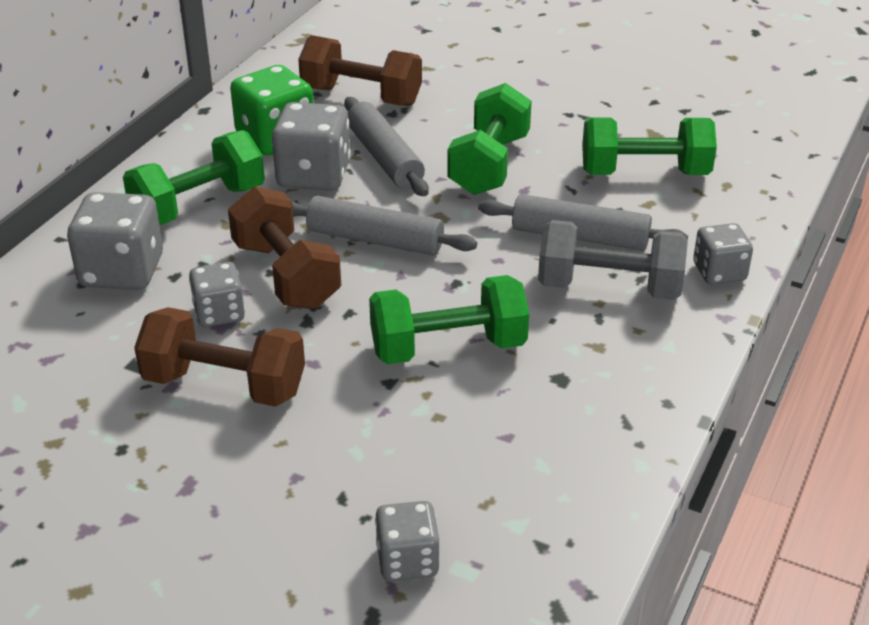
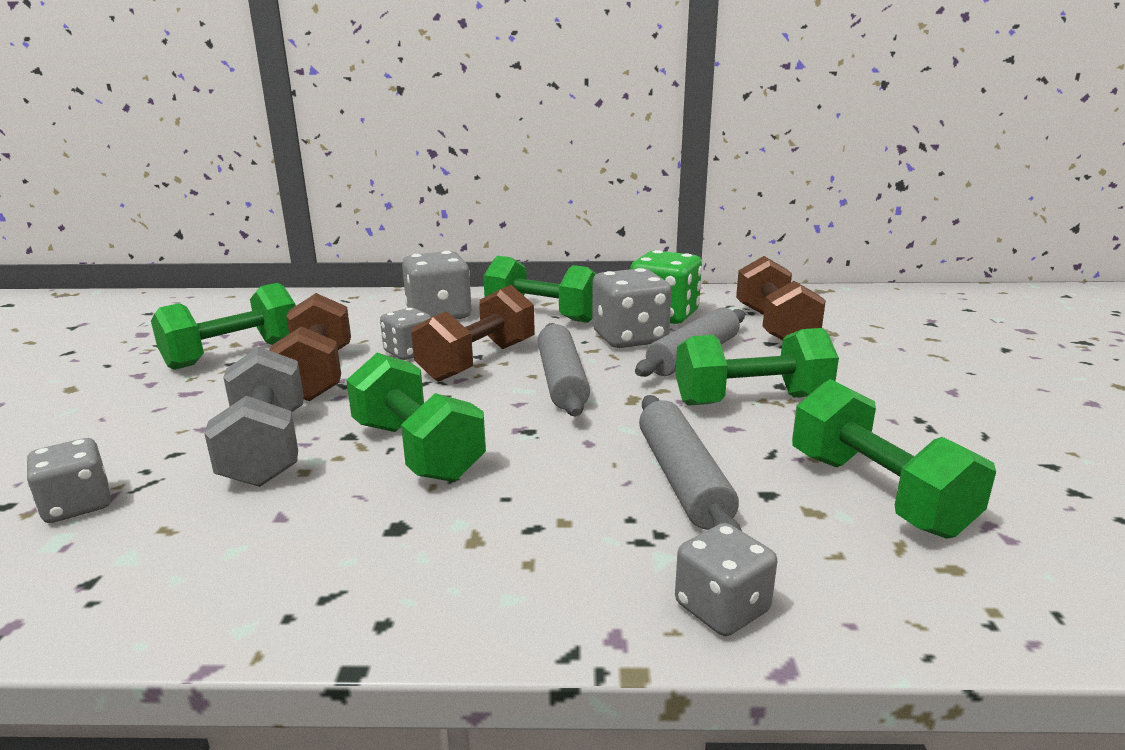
camera: 65 degrees right, 15 degrees down
grey dumbbell [538,220,688,300] -> grey dumbbell moved to [204,347,304,487]
none -> green dumbbell [151,283,296,370]

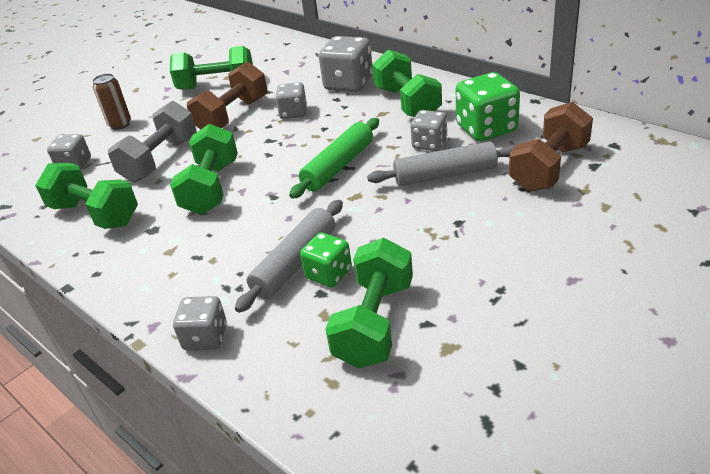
camera: 45 degrees right, 15 degrees up
brown dumbbell [411,285,535,382] -> none
grey rolling pin [538,323,590,416] -> green rolling pin [289,118,379,199]
grey dice [592,268,671,348] -> grey dice [410,110,447,151], size x0.61
green dumbbell [675,328,839,406] -> green dumbbell moved to [35,163,138,229]
none -> brown can [92,74,131,130]
none -> green dice [300,232,352,288]

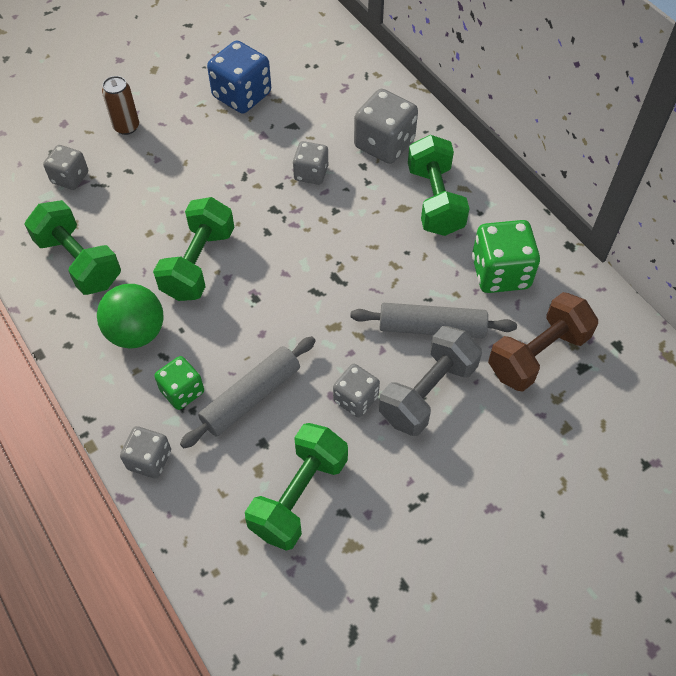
camera: 10 degrees right, 20 degrees up
grey dumbbell [108,101,197,183] -> grey dumbbell moved to [379,326,482,436]
green dumbbell [170,46,253,90] -> blue dice [207,40,271,113]
brown dumbbell [187,62,268,130] -> none
green rolling pin [289,118,379,199] -> none
green dice [300,232,352,288] -> green dice moved to [154,356,204,410]
grey dice [410,110,447,151] -> grey dice moved to [333,364,380,417]
none -> green ball [97,284,164,349]

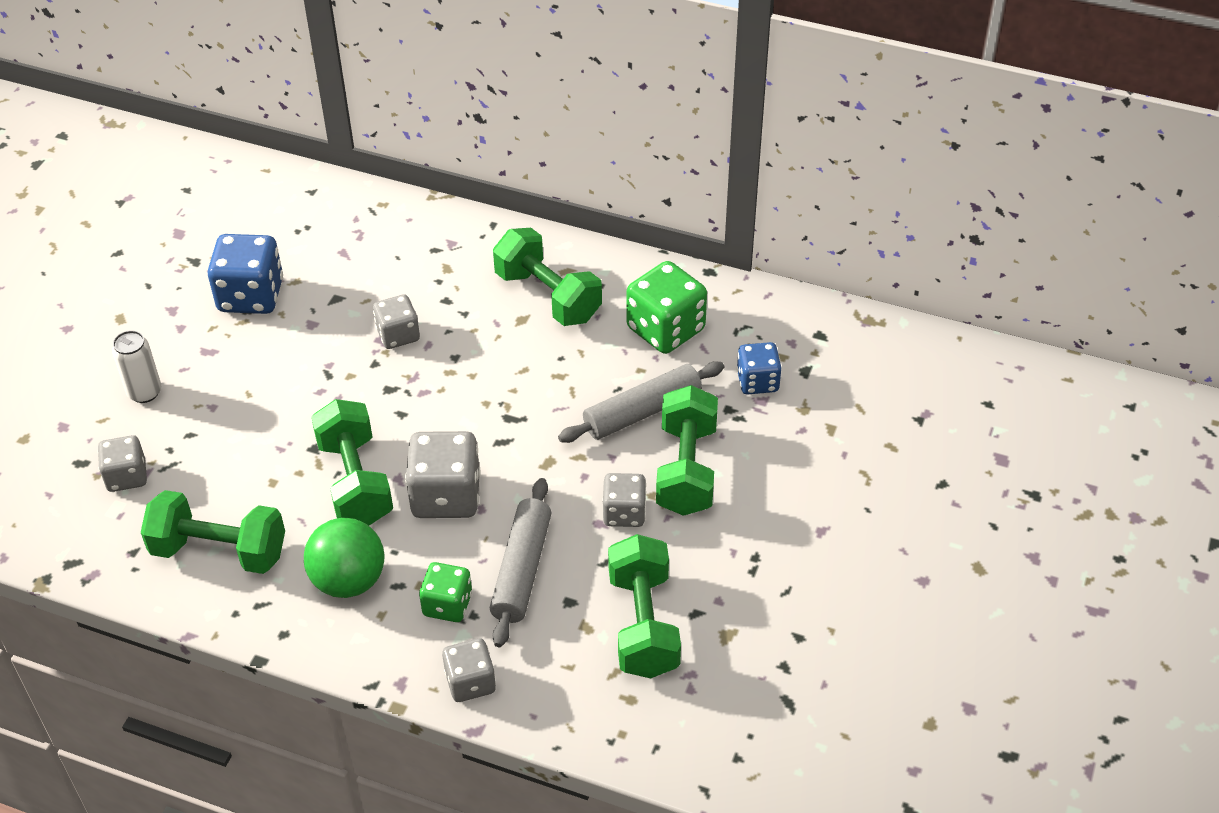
camera: 35 degrees left, 10 degrees down
brown can [102,76,139,135] -> white can [112,331,161,403]
grey dice [354,89,418,164] -> grey dice moved to [405,431,481,518]
grey dumbbell [379,326,482,436] -> green dumbbell [656,385,718,516]
brown dumbbell [488,292,598,392] -> blue dice [737,342,781,394]

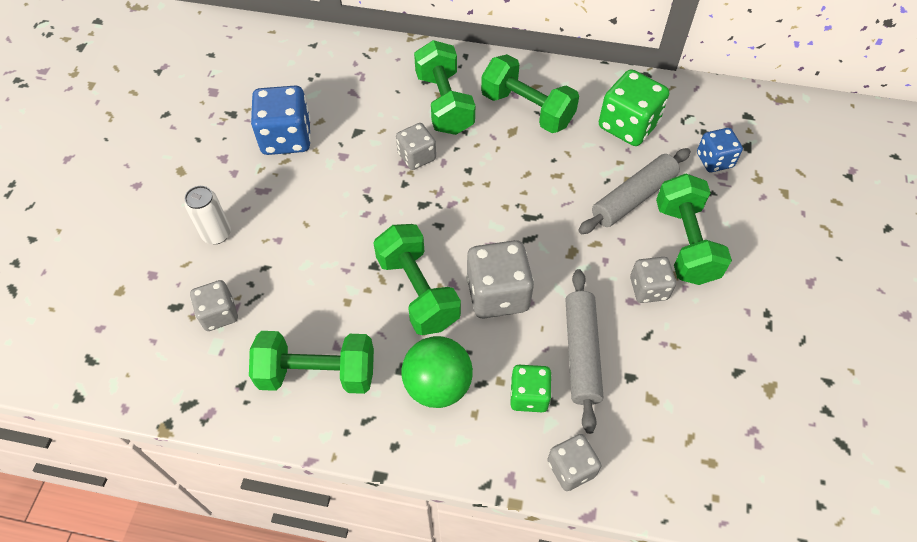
camera: 10 degrees left, 10 degrees up
green dumbbell [608,534,681,678] -> green dumbbell moved to [414,40,475,135]

